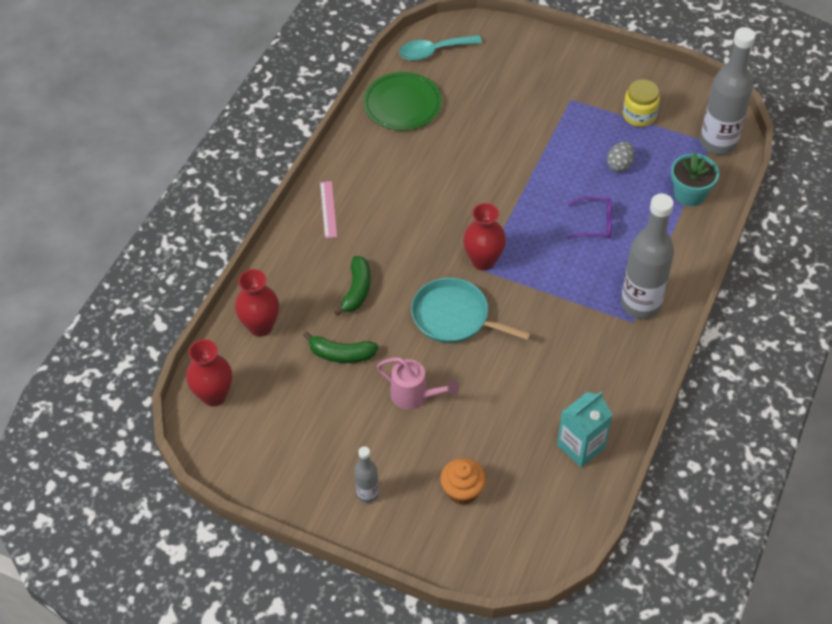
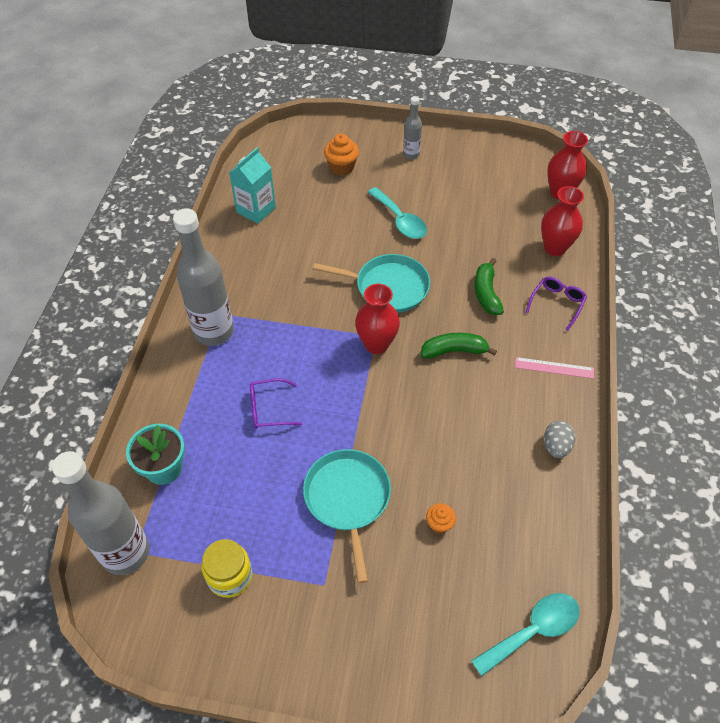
camera: 165 degrees right, 0 degrees up
green banana [303,332,378,363] -> green banana moved to [421,333,497,359]
pink ruler [320,181,337,238] -> pink ruler turned 60 degrees counterclockwise [515,357,594,379]
green plate [363,72,442,130] -> none
pink watering can [377,357,459,410] -> turquoise spoon [367,187,427,239]
grey egg [607,141,634,172] -> grey egg moved to [544,421,576,458]
none -> turquoise pan [303,449,391,583]
none -> orange cupcake [426,503,456,534]
none -> purple glasses [526,277,587,331]

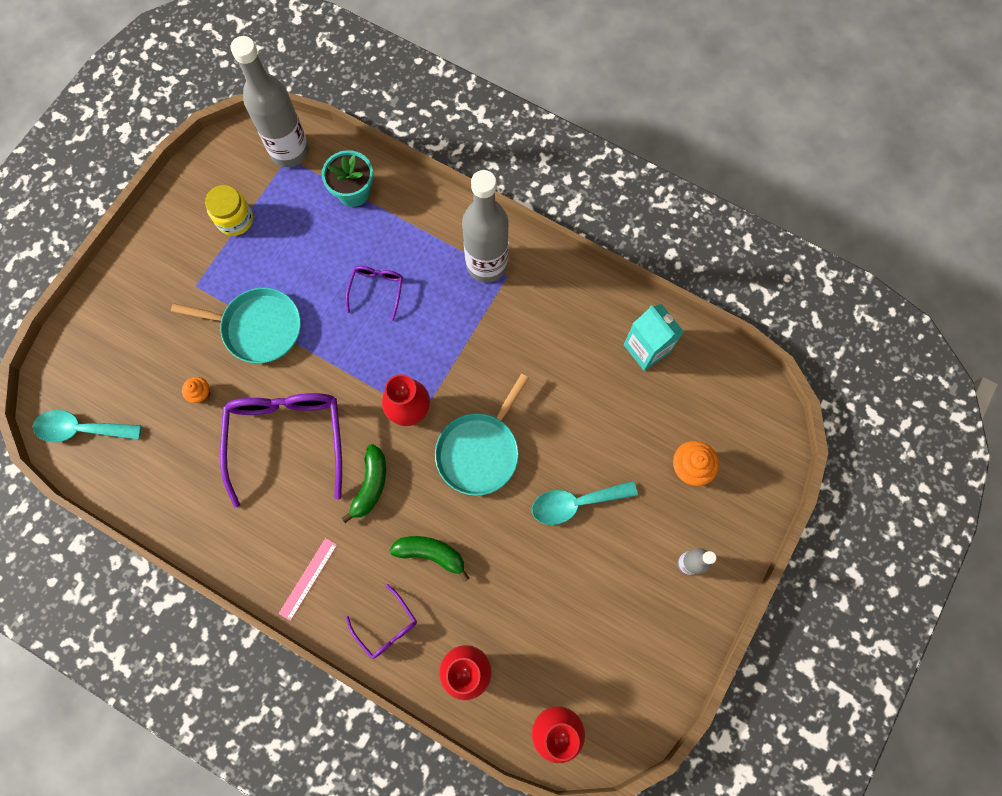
camera: 110 degrees right, 20 degrees up
turquoise spoon [471,593,580,676] -> turquoise spoon turned 105 degrees clockwise [33,410,142,442]
grey egg [544,421,576,458] -> none
none -> purple glasses [220,393,342,508]

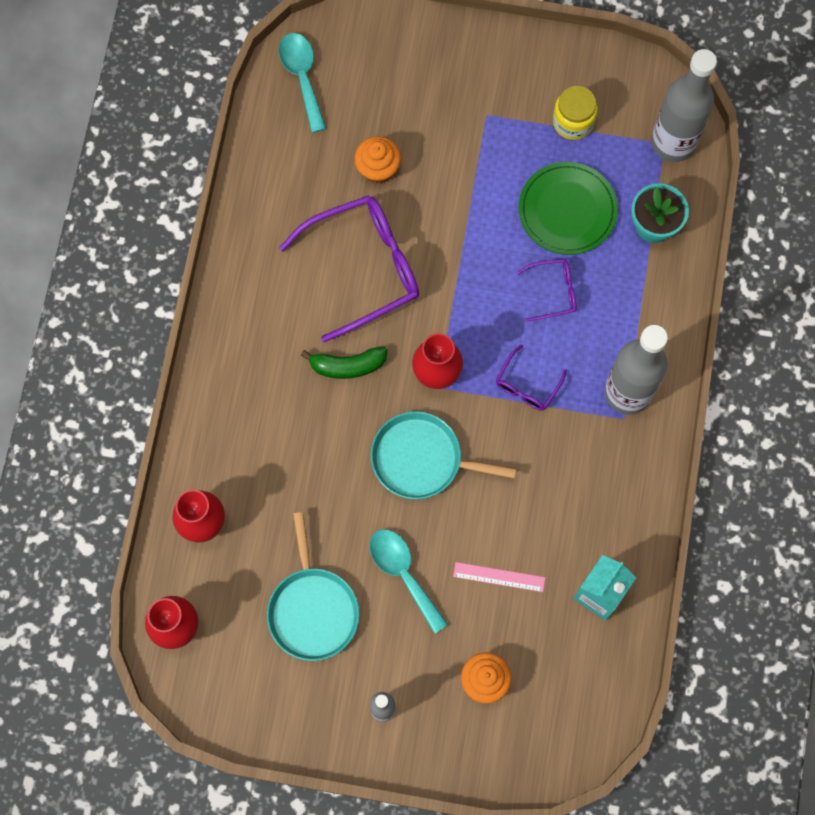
camera: 70 degrees right, 0 degrees up
turquoise pan [171,288,301,363] -> turquoise pan moved to [267,512,359,661]
orange cupcake [182,377,210,403] -> orange cupcake [354,136,401,184], size x1.63
pink ruler [279,538,337,621] -> pink ruler moved to [453,562,545,592]
purple glasses [346,584,417,659] -> purple glasses moved to [496,344,567,411]
green banana [389,536,469,582] -> none
none -> green plate [519,162,618,255]

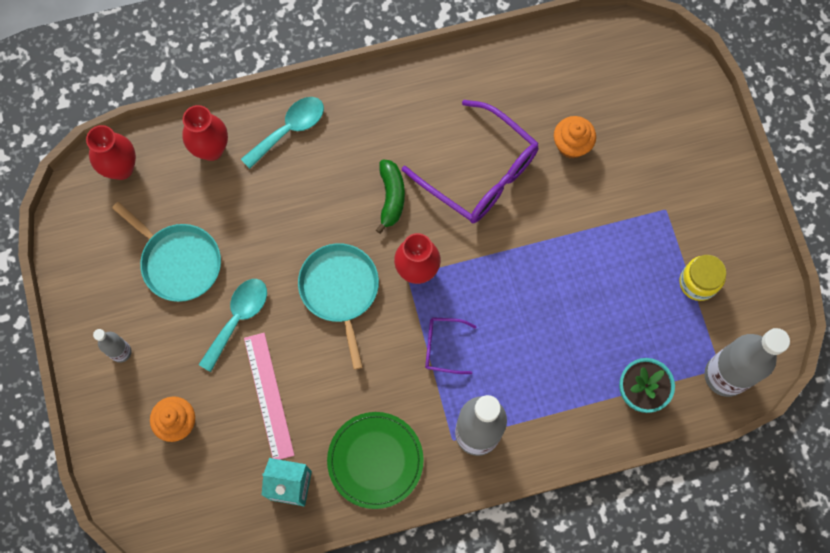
camera: 65 degrees right, 0 degrees up
turquoise pan [267,512,359,661] -> turquoise pan turned 105 degrees counterclockwise [112,202,221,302]
turquoise spoon [279,33,326,133] -> turquoise spoon moved to [241,97,324,169]
green banana [301,347,388,379] -> green banana turned 150 degrees counterclockwise [376,159,405,234]
pink ruler [453,562,545,592] -> pink ruler [244,333,294,460], size x1.57
purple glasses [516,259,576,322] -> none
green plate [519,162,618,255] -> green plate moved to [327,412,424,509]

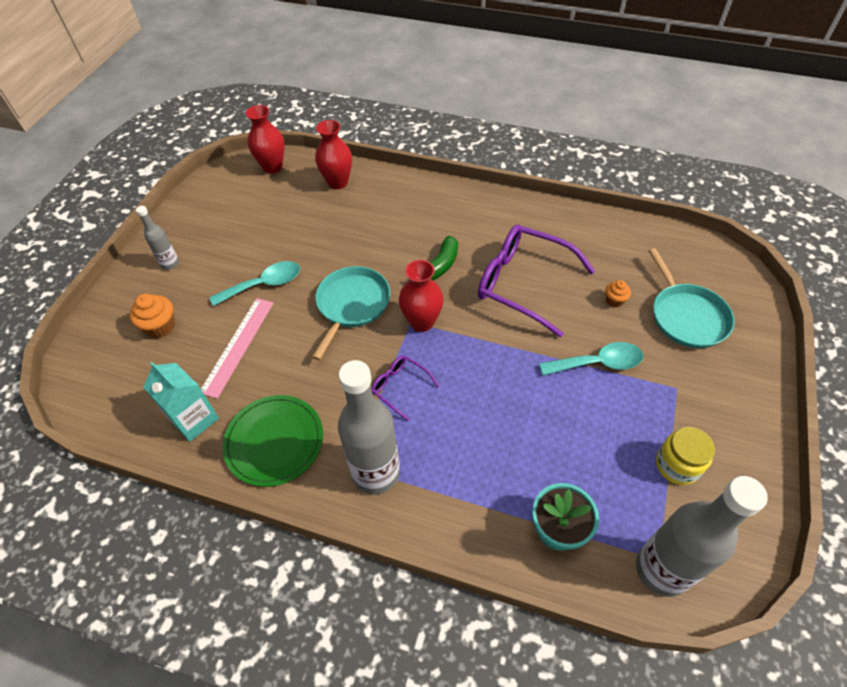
camera: 35 degrees right, 20 degrees down
turquoise pan [112,202,221,302] -> turquoise pan moved to [649,248,734,348]
turquoise spoon [241,97,324,169] -> turquoise spoon moved to [539,342,643,376]
purple glasses [402,100,539,223] -> purple glasses turned 135 degrees clockwise [478,225,595,338]
orange cupcake [554,116,596,159] -> orange cupcake [605,280,631,307], size x0.61

